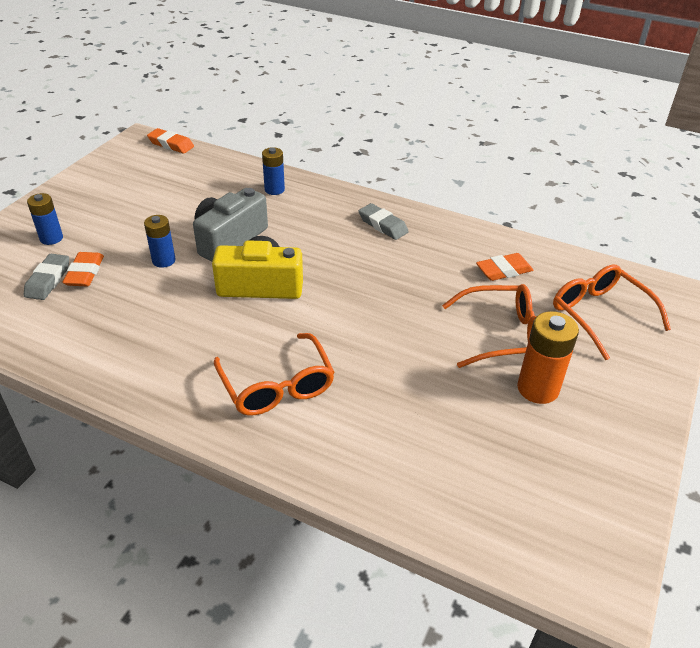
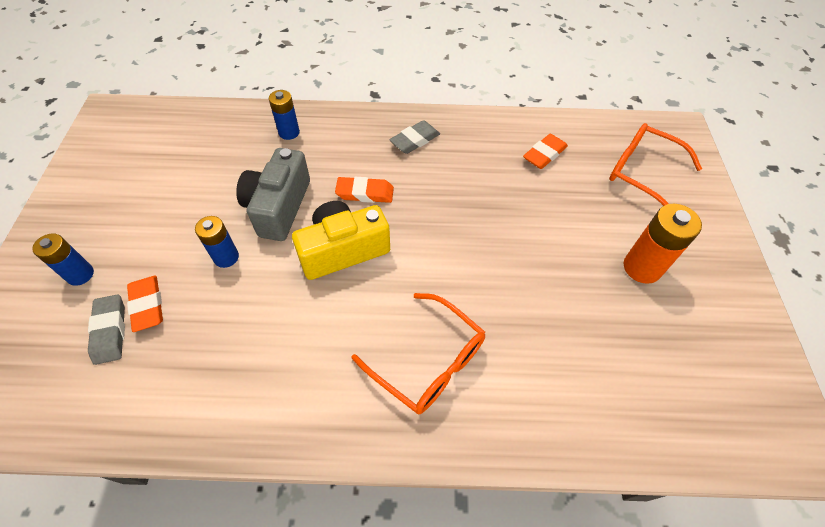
camera: 25 degrees left, 15 degrees up
orange eraser [147,128,194,154] -> orange eraser moved to [335,177,394,203]
grey eraser [359,203,409,240] -> grey eraser turned 60 degrees counterclockwise [389,120,440,154]
orange glasses [442,284,537,368] -> none

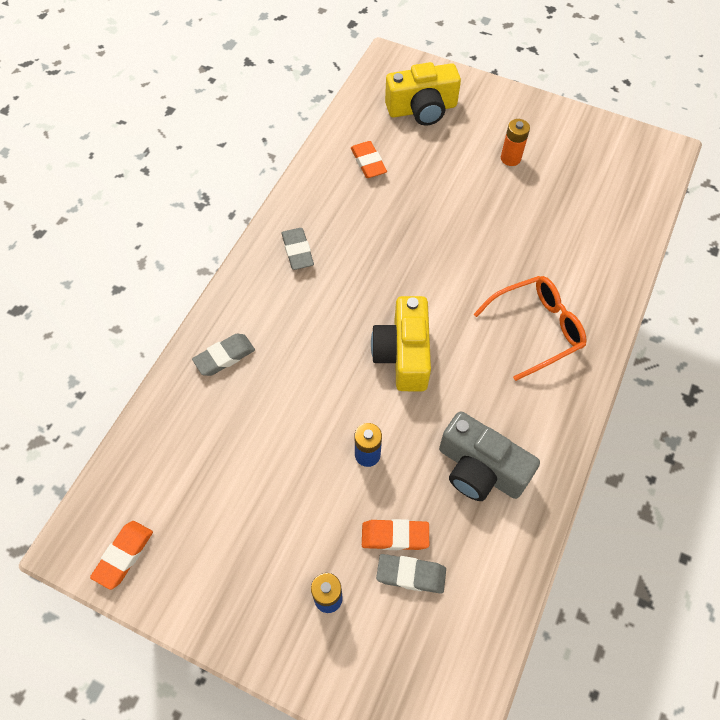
camera: 65 degrees left, 5 degrees up
grey camera [236,148,310,241] -> grey camera moved to [439,411,540,501]
blue battery [269,90,300,140] -> grey eraser [192,334,255,376]
orange eraser [335,177,394,203] -> orange eraser moved to [90,521,153,590]
orange glasses [609,123,702,206] -> yellow camera [385,62,461,126]
orange battery [624,204,702,284] -> orange battery [501,119,530,166], size x0.66

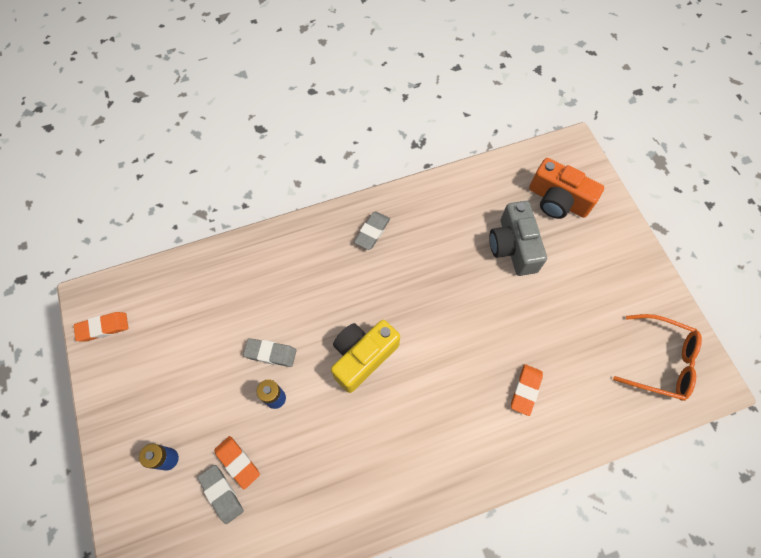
camera: 45 degrees right, 5 degrees up
grey eraser [192,334,255,376] -> grey eraser moved to [243,338,297,367]
orange eraser [351,141,387,178] -> orange eraser moved to [511,364,543,416]
yellow camera [385,62,461,126] -> orange camera [529,158,604,219]
grey camera [439,411,540,501] -> grey camera moved to [489,201,547,276]
orange glasses [474,276,586,381] -> orange glasses moved to [613,314,702,401]
orange battery [501,119,530,166] -> none

